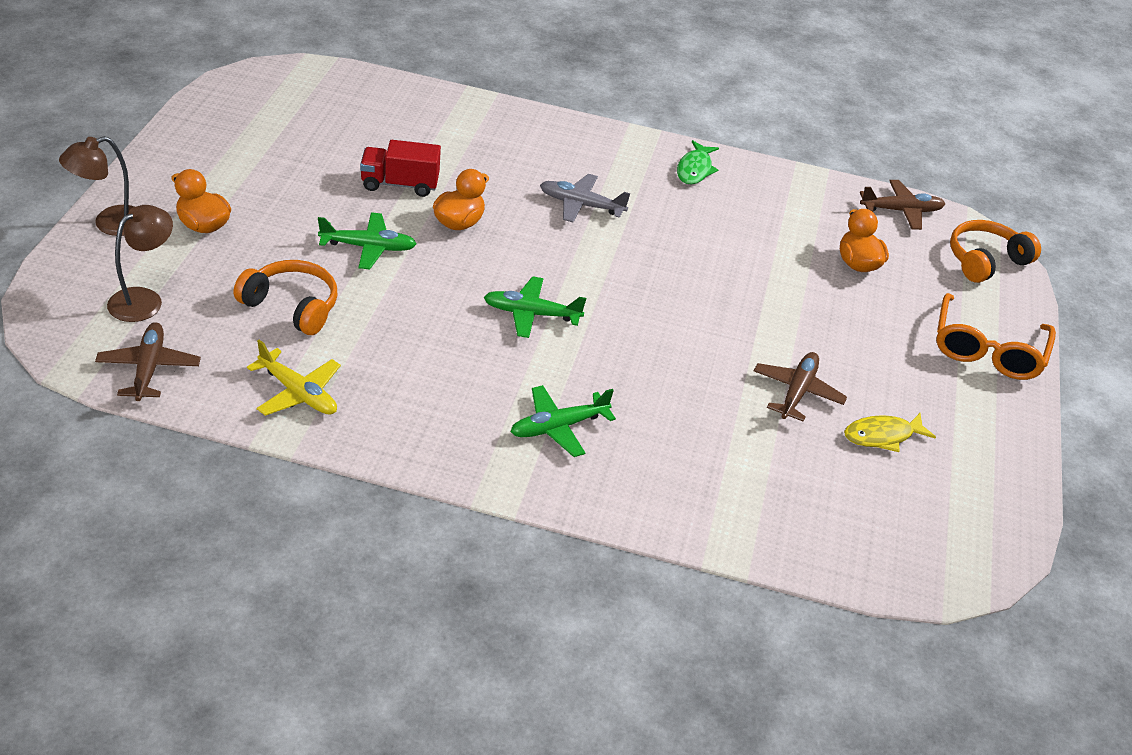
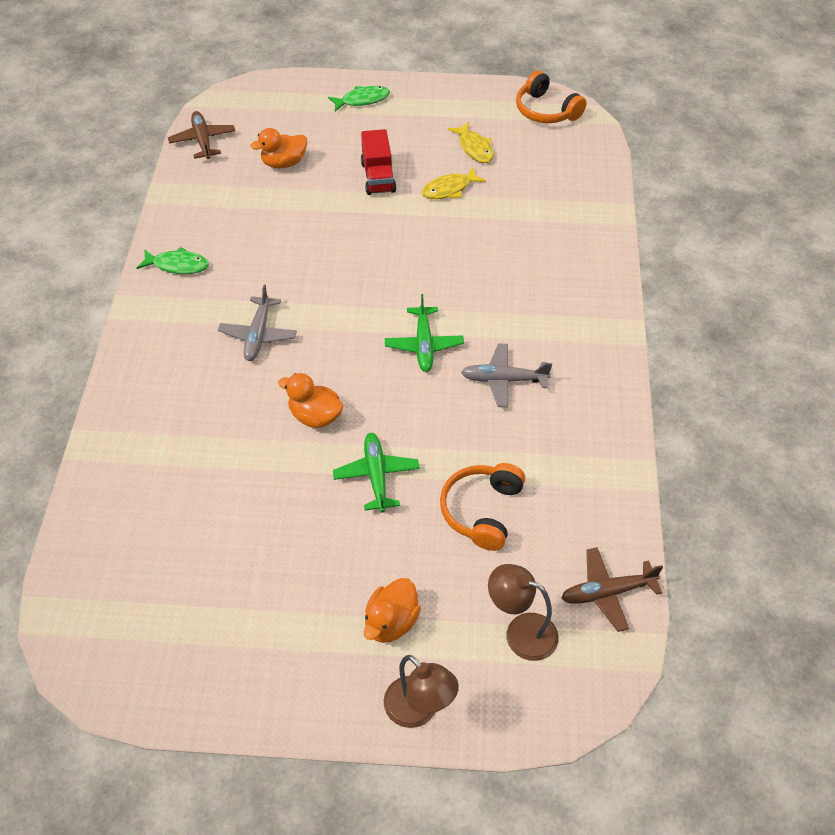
camera: 95 degrees left, 10 degrees up
yellow plane [247,340,341,416] -> none
red truck [360,140,441,197] -> red truck moved to [361,129,396,195]
green plane [510,385,616,457] -> none
brown plane [754,352,847,422] -> yellow fish [421,167,486,199]
orange glasses [936,293,1056,380] -> green fish [328,86,390,111]
orange headphones [950,220,1041,283] -> orange headphones moved to [516,70,587,123]
none -> grey plane [461,343,552,407]

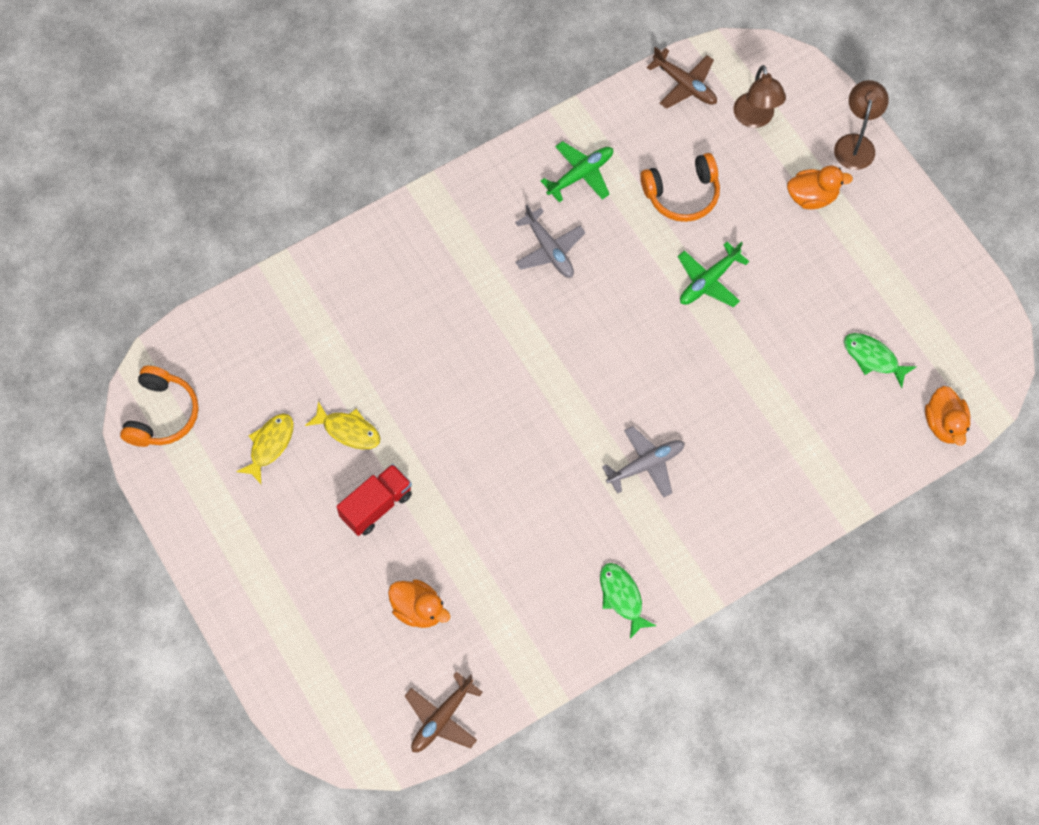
camera: 125 degrees left, 15 degrees up
orange duck [278,373,343,428] -> orange duck moved to [925,386,970,446]
green fish [328,86,390,111] -> green fish moved to [844,333,917,388]
green plane [385,294,464,372] -> green plane moved to [541,141,613,202]

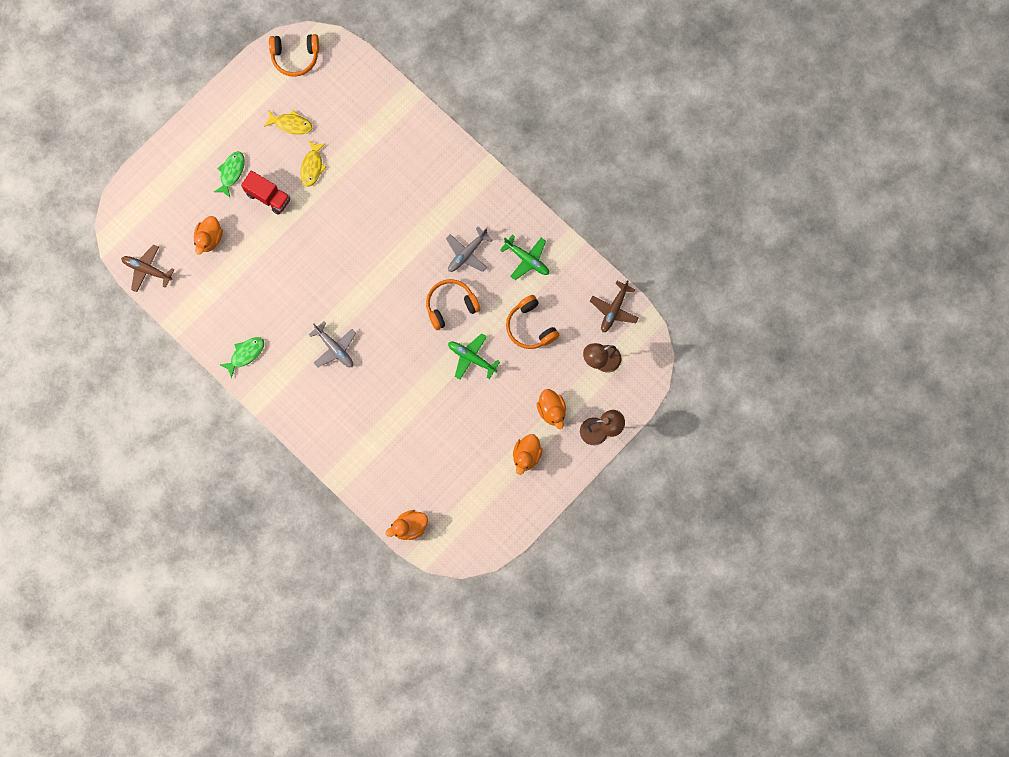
camera: 75 degrees right, 10 degrees up
green fish [844,333,917,388] -> green fish moved to [214,152,245,197]
none -> orange headphones [426,279,481,330]
none -> orange duck [513,434,543,475]

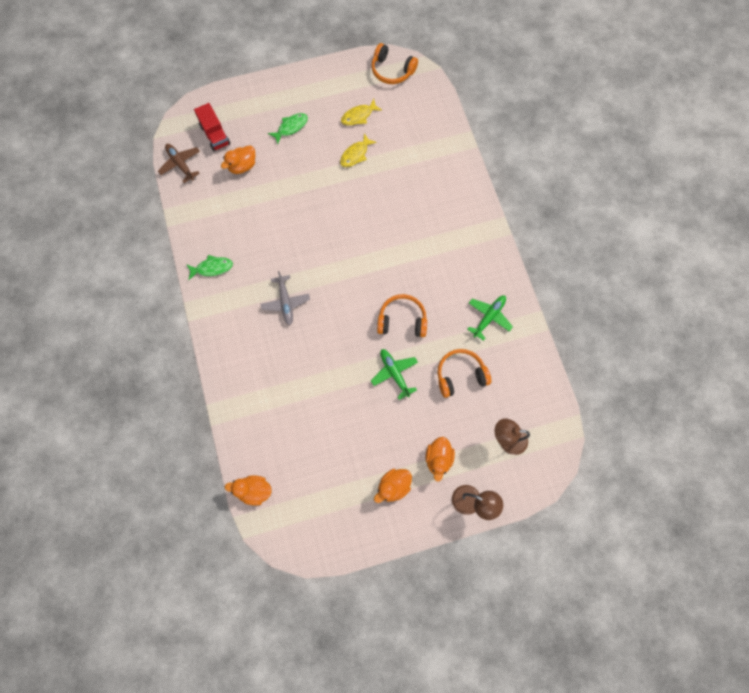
camera: 30 degrees right, 5 degrees down
red truck [241,170,290,215] -> red truck moved to [194,103,230,151]
yellow fish [264,110,312,135] -> yellow fish turned 105 degrees clockwise [341,99,382,126]
grey plane [446,227,493,272] -> none
green plane [500,234,549,280] -> green plane turned 120 degrees counterclockwise [467,295,513,341]
orange headphones [506,295,560,349] -> orange headphones turned 75 degrees clockwise [438,349,491,398]
brown plane [590,280,638,332] -> none

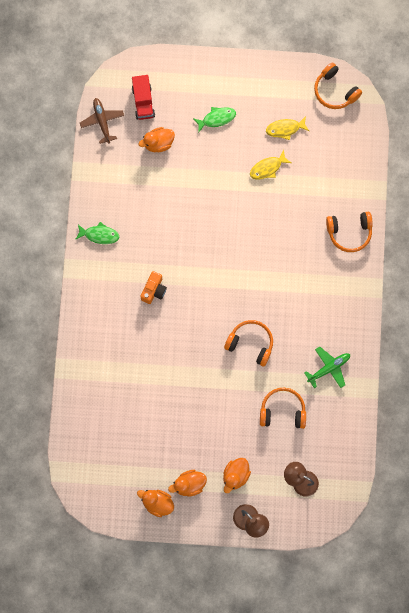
camera: 20 degrees right, 5 degrees up
orange duck [225,475,272,506] -> orange duck moved to [137,490,174,517]
grey plane [261,271,310,325] -> orange camera [140,271,167,304]
green plane [371,349,418,400] -> none
none -> orange headphones [326,212,373,252]

